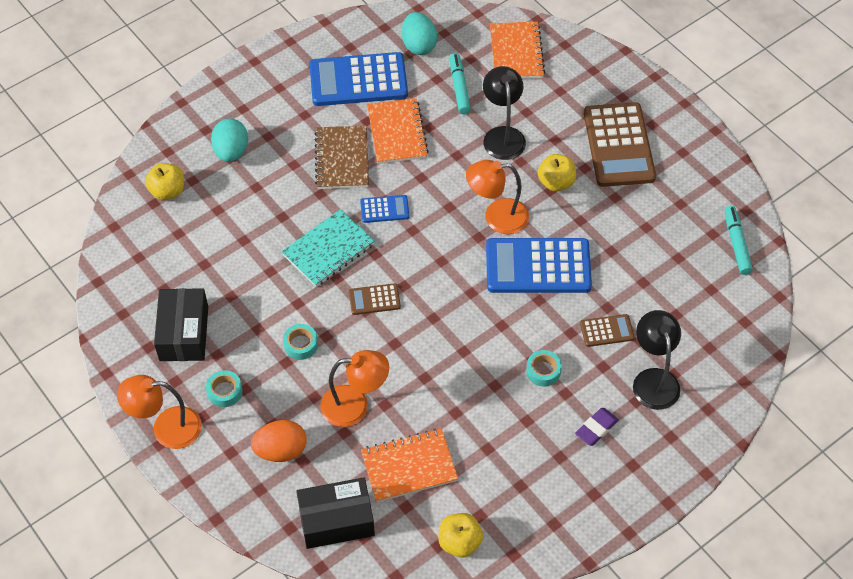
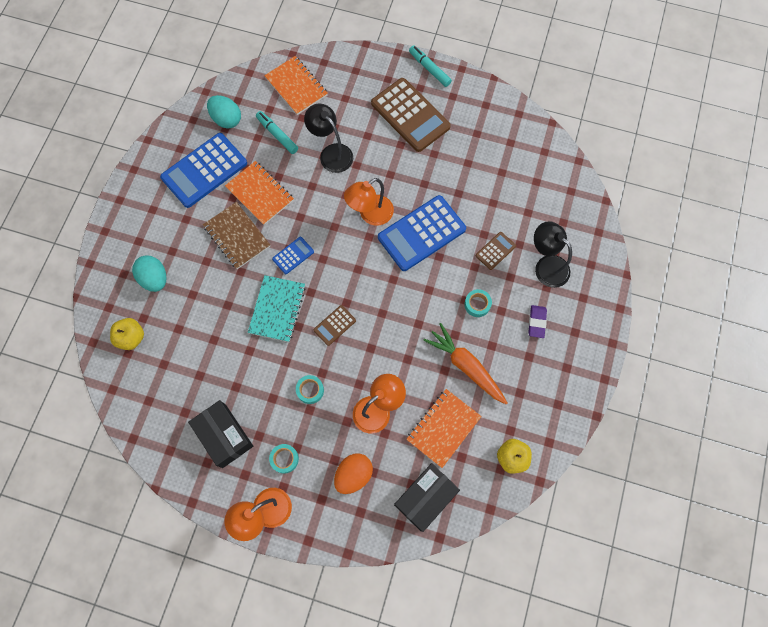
camera: 35 degrees left, 15 degrees up
yellow apple [538,154,576,192] -> none
turquoise marker [725,206,753,275] -> turquoise marker moved to [409,45,452,87]
none -> orange carrot [423,323,507,404]

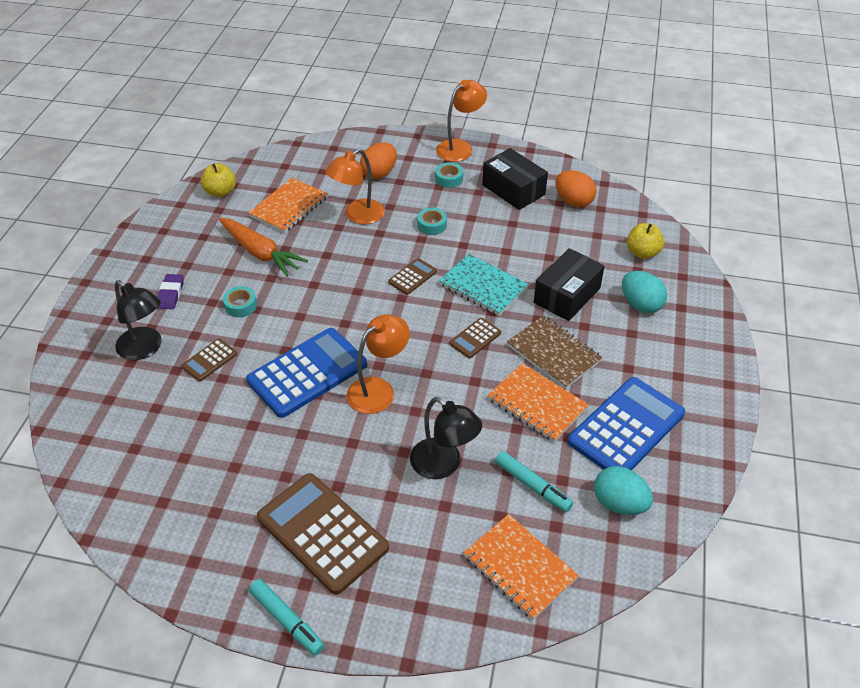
camera: 175 degrees right, 25 degrees down
turquoise notebook [248,275,306,342] -> turquoise notebook turned 60 degrees counterclockwise [439,254,529,316]
blue calculator [272,237,314,274] -> brown calculator [449,318,501,358]
black box [394,463,460,532] -> black box moved to [534,248,605,321]
none -> orange egg [555,170,597,207]

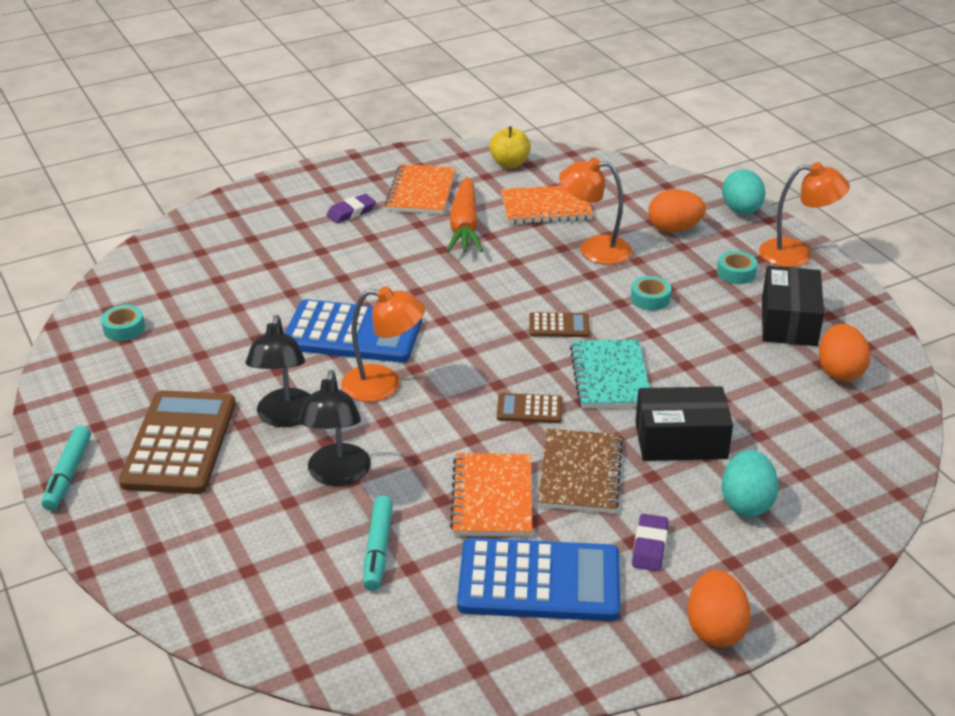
camera: 50 degrees right, 10 degrees down
black lamp [115,280,162,360] -> black lamp moved to [245,315,311,427]
brown calculator [181,339,237,382] -> none
turquoise tape [223,286,257,317] -> turquoise tape moved to [101,305,145,341]
orange notebook [463,514,579,620] -> orange notebook moved to [385,164,455,214]
turquoise egg [594,466,653,515] -> turquoise egg moved to [722,169,765,214]
yellow apple [627,223,665,259] -> none
none -> purple eraser [632,514,668,571]
none -> orange egg [687,570,751,647]

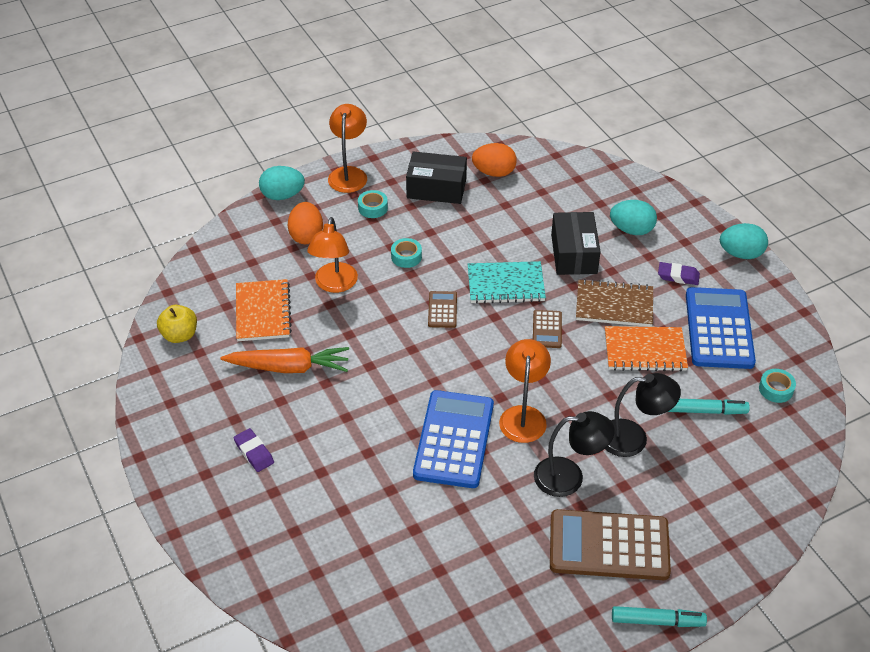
camera: 90 degrees left, 10 degrees up
turquoise tape [101,305,145,341] -> turquoise tape moved to [759,369,796,403]
orange notebook [385,164,455,214] -> none
orange egg [687,570,751,647] -> turquoise egg [720,223,768,259]

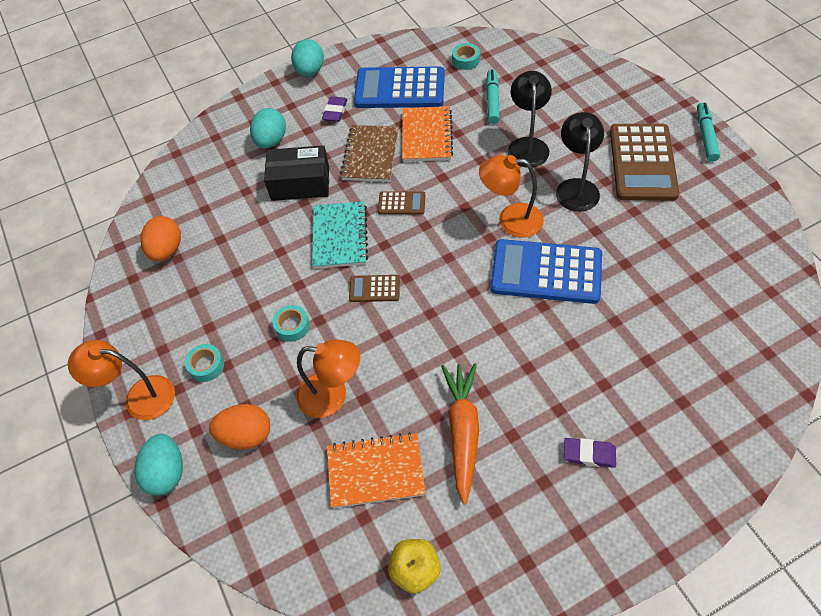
camera: 85 degrees left, 10 degrees up
purple eraser [234,428,274,472] -> purple eraser turned 45 degrees clockwise [564,438,616,468]
black box [406,152,467,204] -> none

